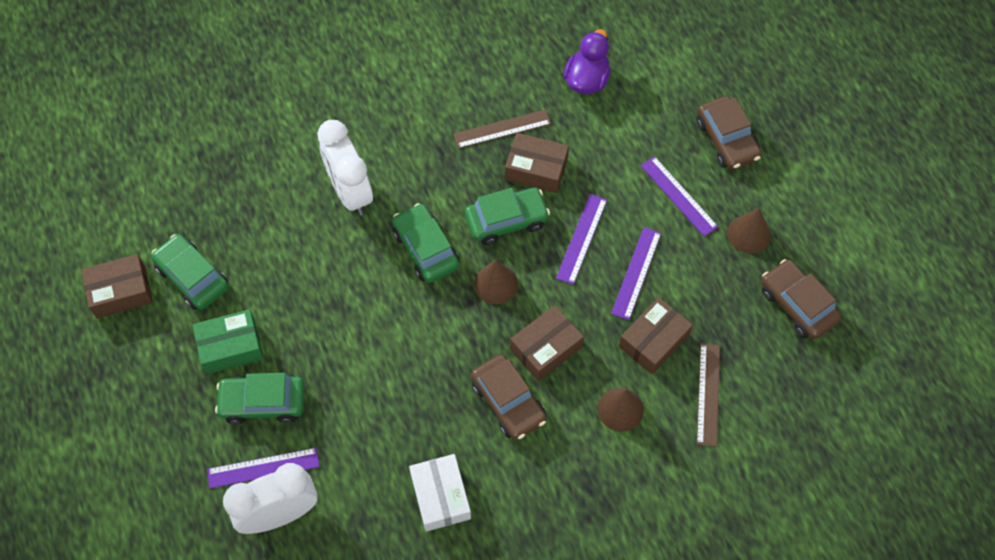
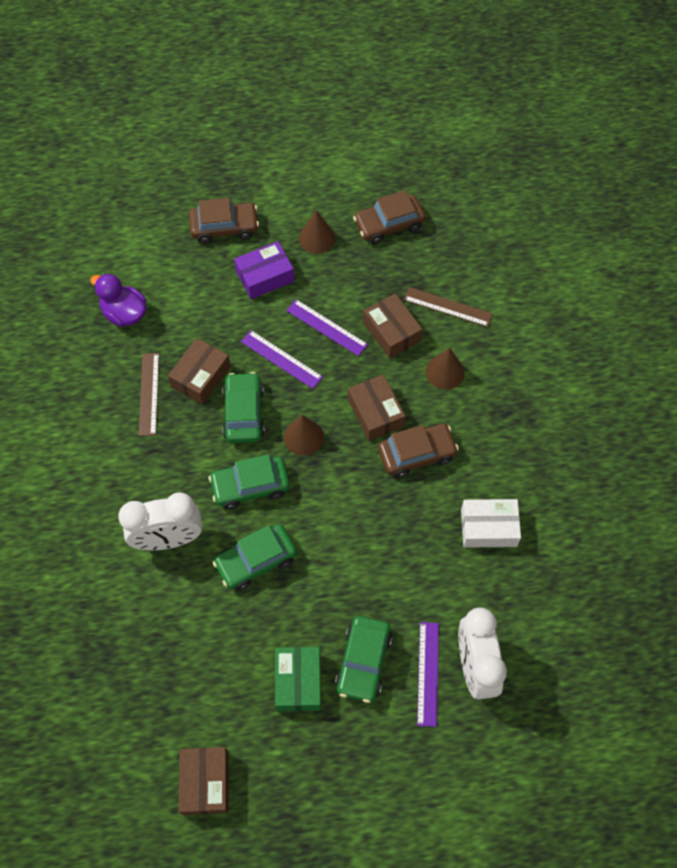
camera: 75 degrees left, 0 degrees up
green car [151,234,228,310] -> green car moved to [213,524,297,591]
purple ruler [641,156,718,237] -> purple box [234,241,294,299]

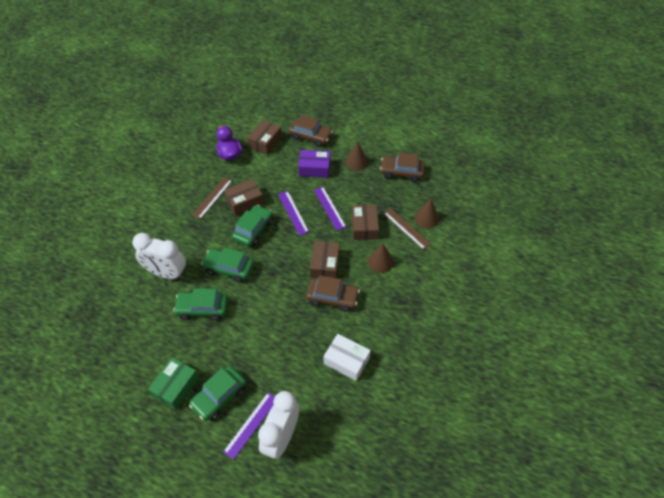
camera: 30 degrees right, 10 degrees down
brown box [179,747,228,815] -> brown box moved to [247,120,282,155]
brown cone [284,415,324,456] -> brown cone moved to [414,199,439,228]

